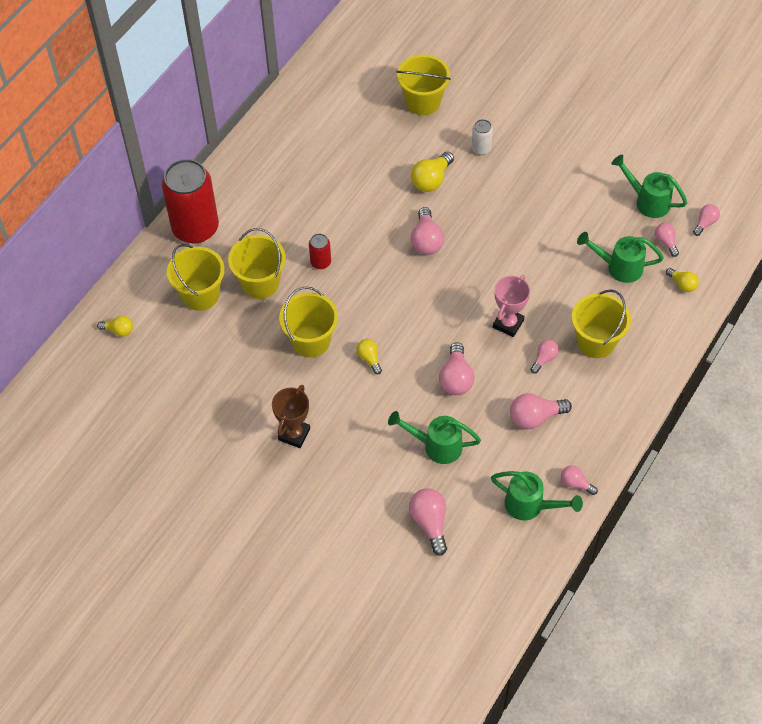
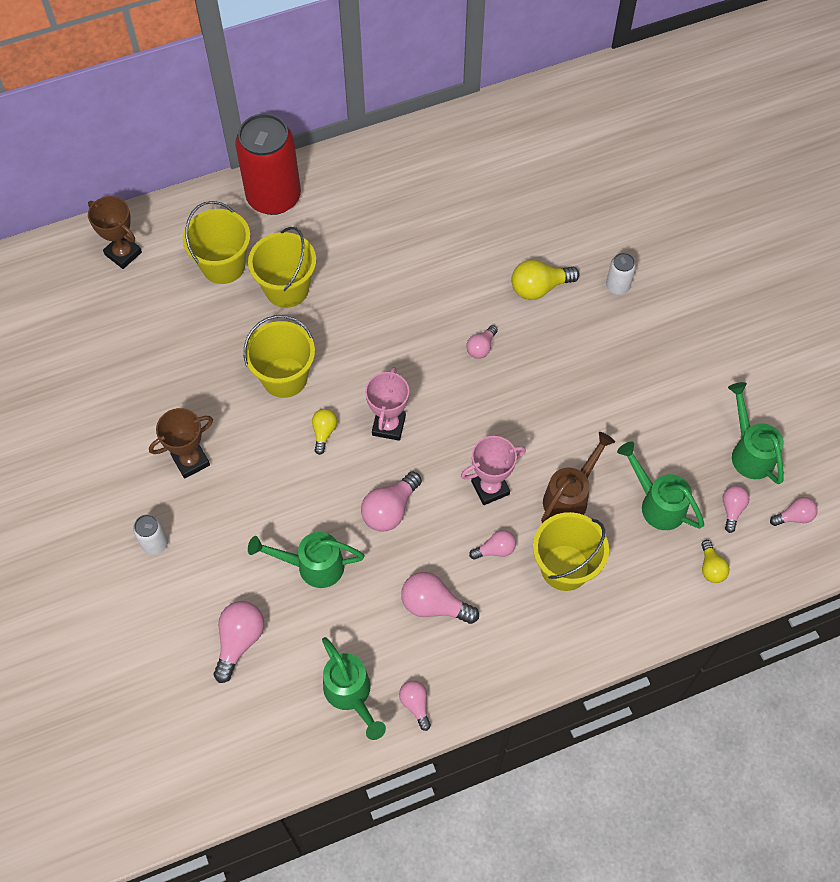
camera: 35 degrees right, 5 degrees up
yellow light bulb [97,316,133,337] -> brown trophy [88,196,142,269]
red can [309,234,331,269] -> none
green watering can [388,411,481,464] -> green watering can turned 45 degrees counterclockwise [248,532,364,588]
yellow bucket [396,54,451,115] -> none
pink light bulb [411,207,444,255] -> pink light bulb [466,325,498,359], size x0.60
none -> white can [133,515,168,555]
none -> pink trophy [365,367,409,441]
none -> brown watering can [541,432,615,523]

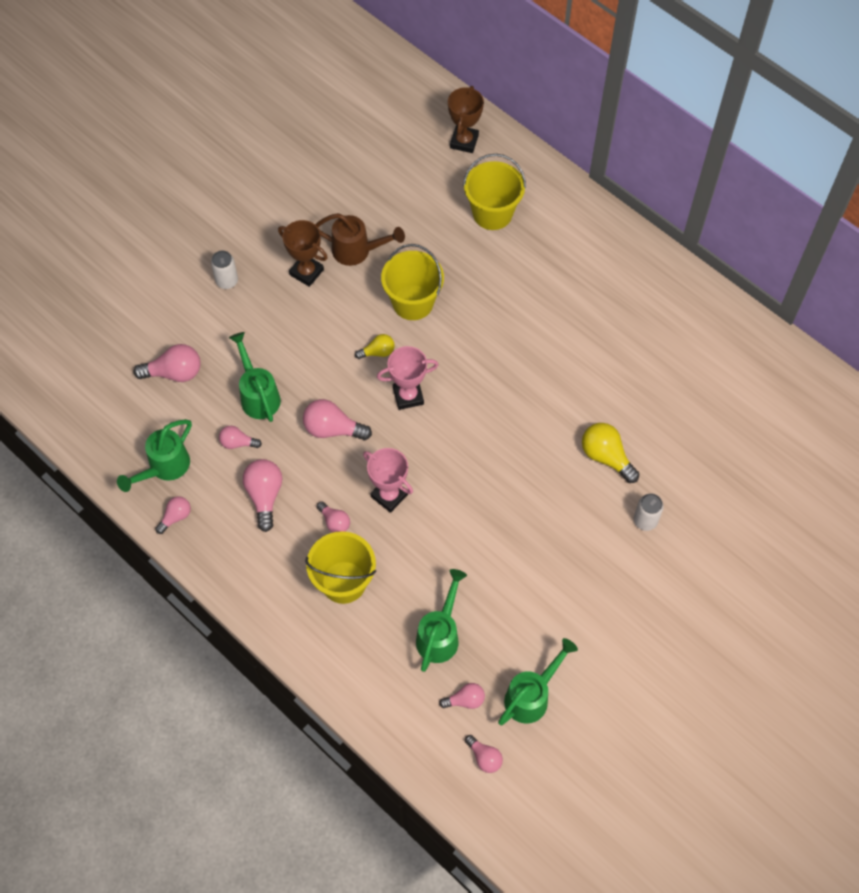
camera: 65 degrees right, 0 degrees up
red can [235,114,301,215] -> none
yellow bucket [248,227,316,308] -> none
pink light bulb [466,325,498,359] -> pink light bulb moved to [219,426,262,449]
brown watering can [541,432,615,523] -> brown watering can moved to [315,213,405,266]
yellow light bulb [701,540,729,583] -> none

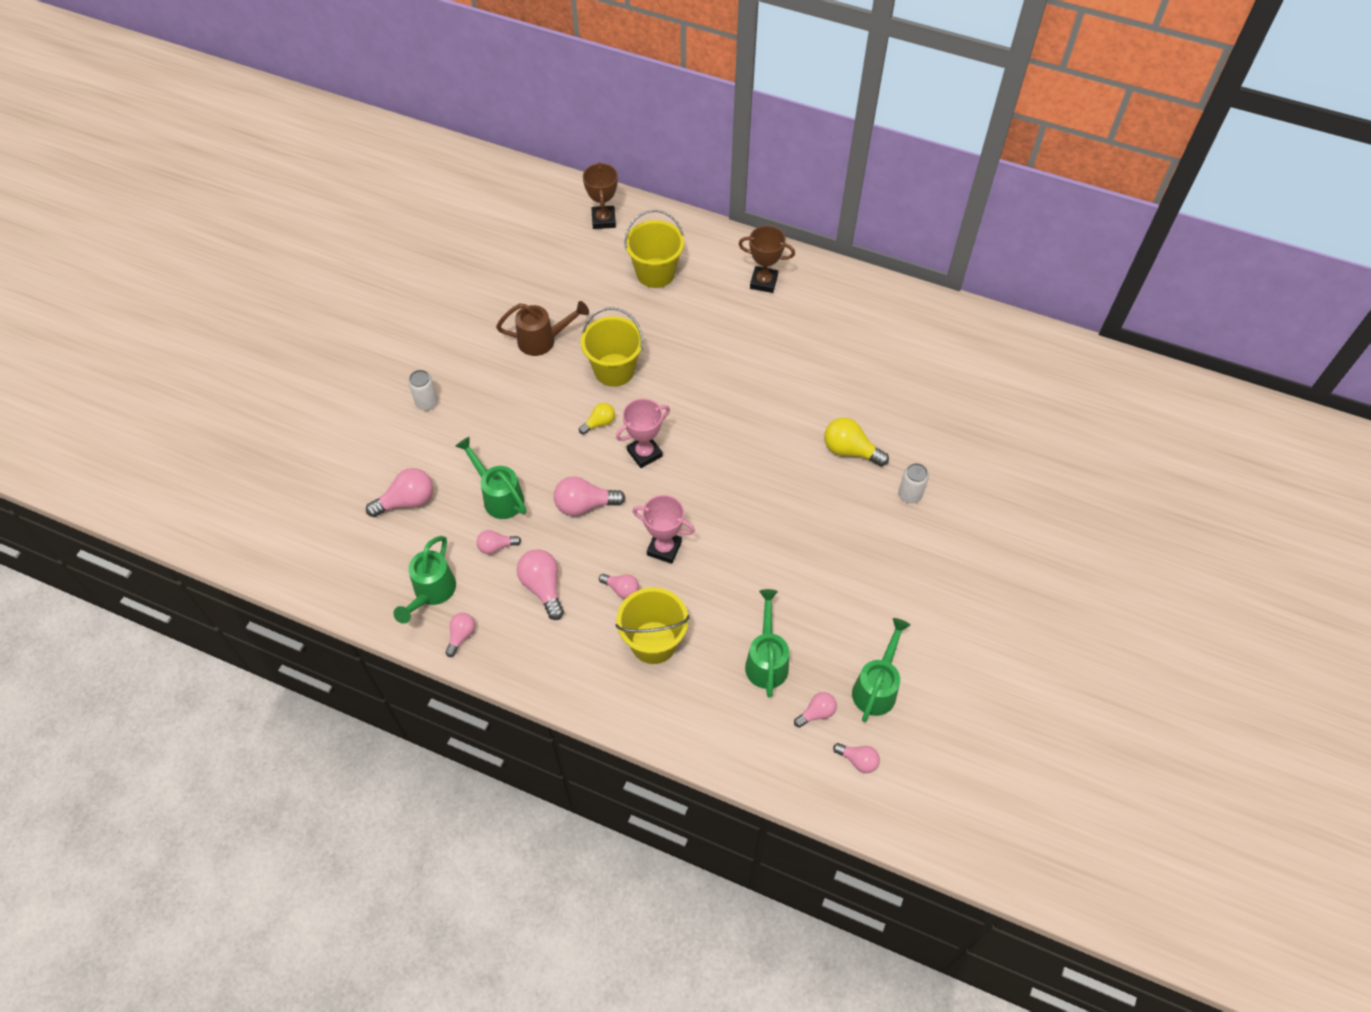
camera: 20 degrees left, 5 degrees down
brown trophy [278,220,328,287] -> brown trophy moved to [739,226,795,293]

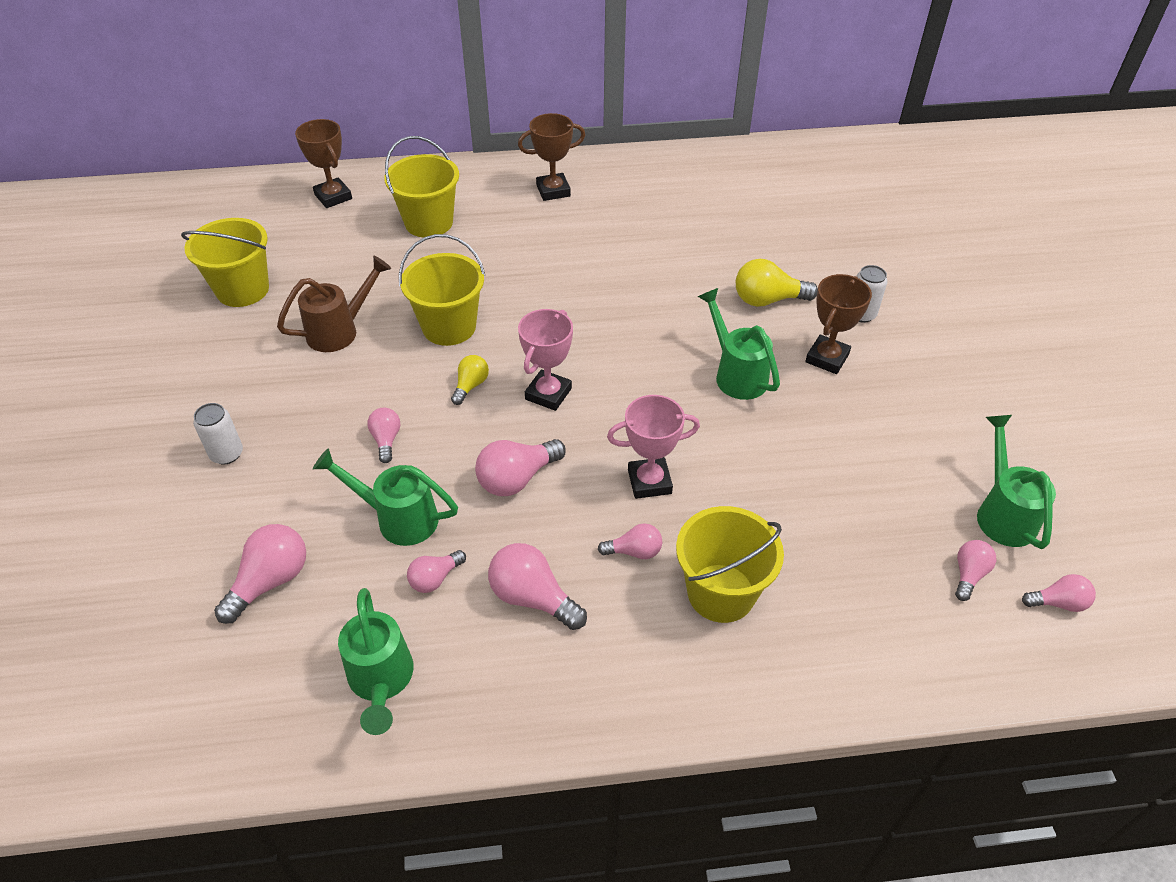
camera: 30 degrees left, 10 degrees down
pink light bulb [445,613,475,657] -> pink light bulb moved to [367,408,400,463]
green watering can [745,589,789,698] -> green watering can moved to [698,288,780,400]
none -> yellow bucket [181,218,269,307]
none -> brown trophy [805,274,872,374]

